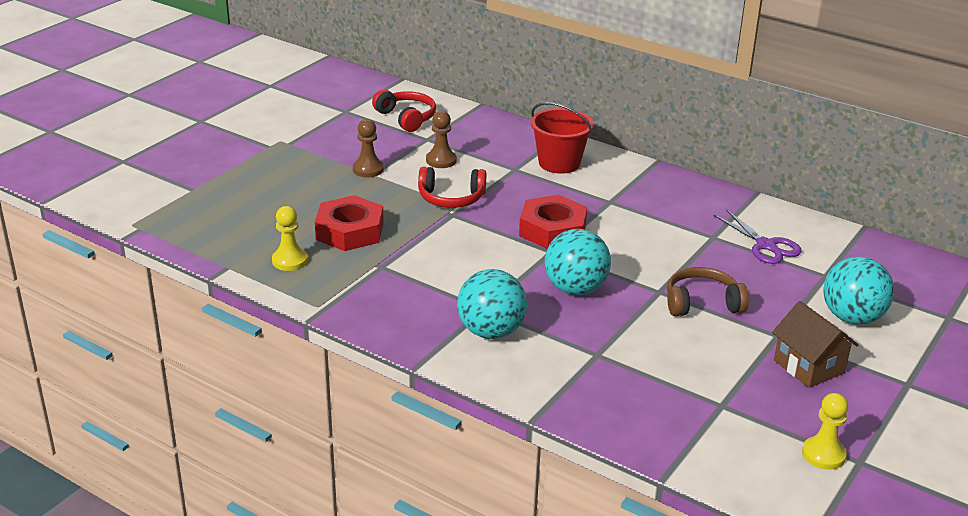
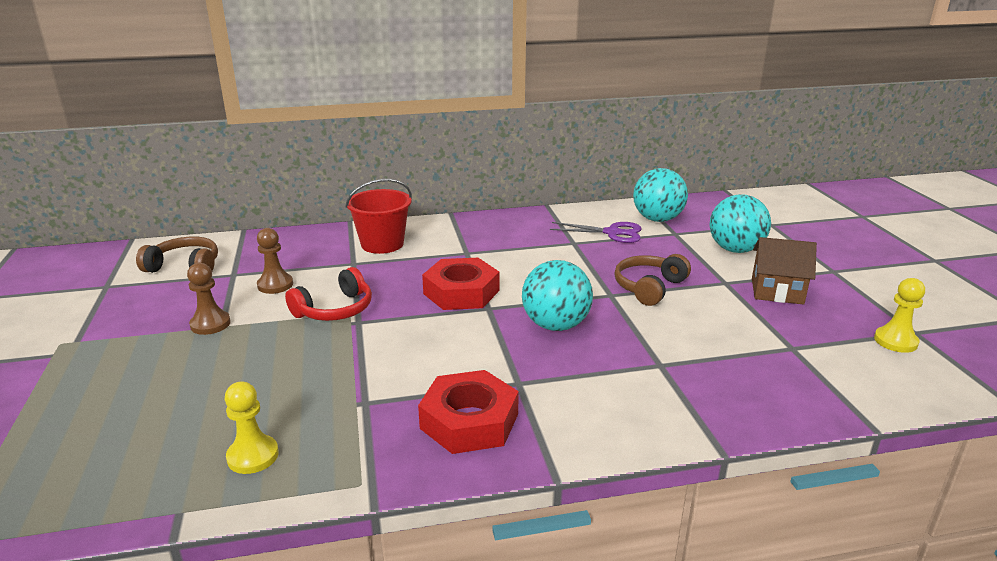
camera: 45 degrees left, 5 degrees down
red nut [315,195,384,251] -> red nut moved to [418,370,519,454]
red headphones [372,89,436,132] -> brown headphones [136,237,218,273]
turquoise ball [457,269,527,339] -> turquoise ball moved to [633,168,688,222]

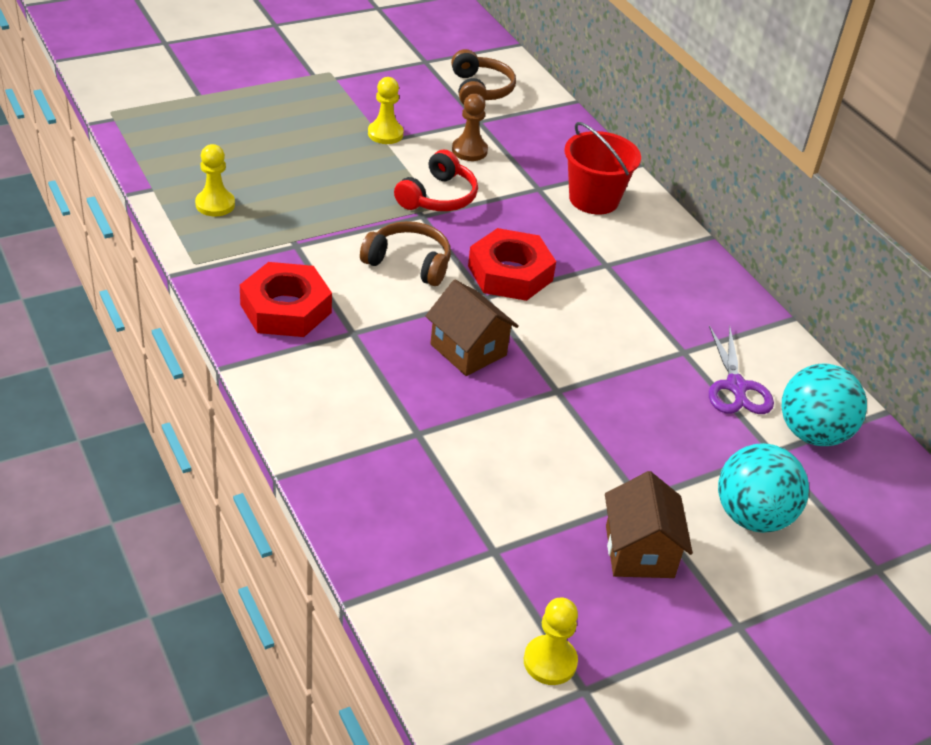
camera: 70 degrees right, 15 degrees up
brown pawn [187,263,231,335] -> yellow pawn [368,77,404,144]
red headphones [285,267,372,321] -> red headphones turned 90 degrees counterclockwise [394,150,478,211]
turquoise ball [522,260,593,331] -> brown house [426,280,519,376]
brown headphones [615,254,691,306] -> brown headphones moved to [360,221,451,286]

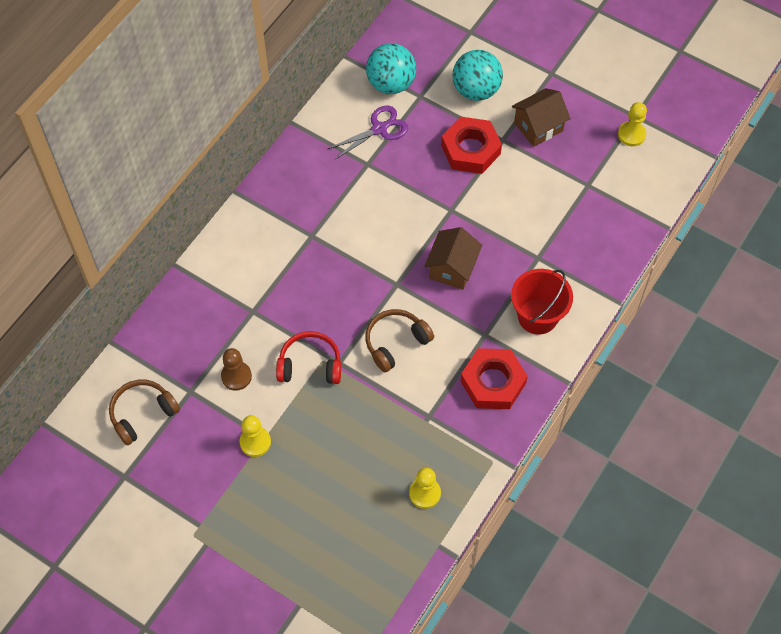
camera: 115 degrees left, 20 degrees up
brown headphones [360,221,451,286] -> brown headphones turned 60 degrees clockwise [365,309,434,372]
red nut [468,228,556,301] -> red nut moved to [441,117,502,174]
red bucket [565,122,641,214] -> red bucket moved to [511,269,573,335]

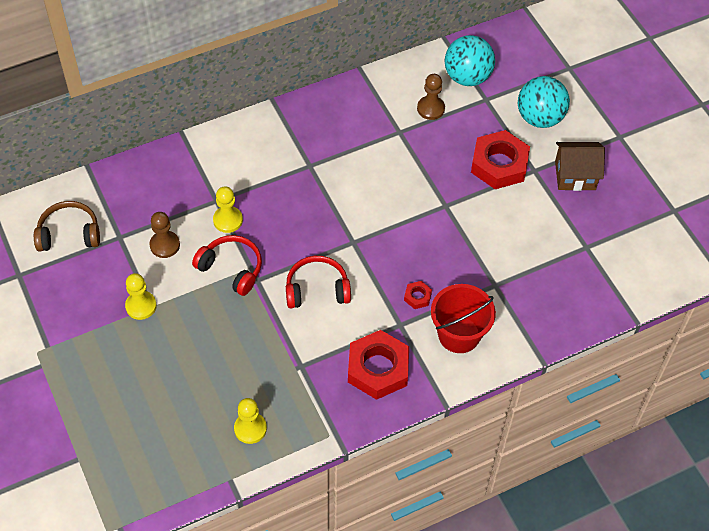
camera: 30 degrees right, 5 degrees down
purple scissors [328,105,408,159] -> brown pawn [417,74,445,120]
brown headphones [365,309,434,372] -> red headphones [286,256,351,309]
brown house [424,227,482,290] -> none
yellow pawn [618,102,647,146] -> yellow pawn moved to [213,186,243,233]
none -> red nut [404,281,432,309]

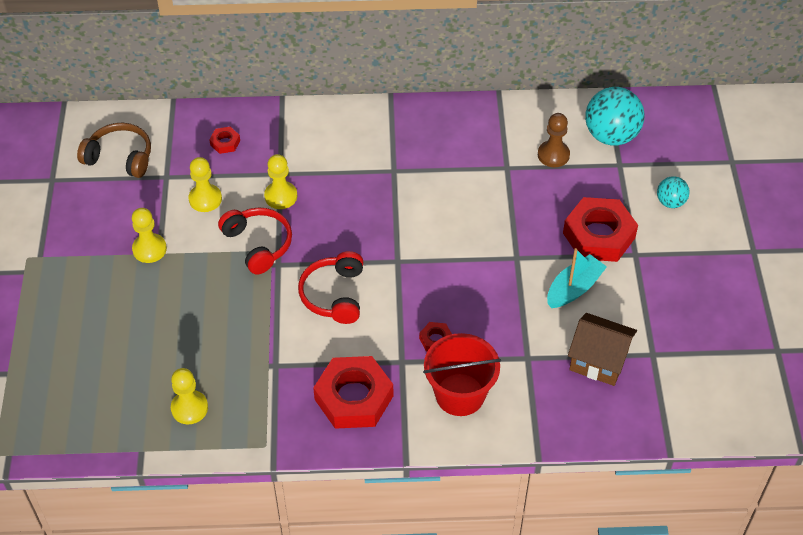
camera: 25 degrees right, 5 degrees down
brown pawn [150,212,180,258] -> yellow pawn [189,157,222,212]
red headphones [286,256,351,309] -> red headphones turned 105 degrees counterclockwise [298,251,363,324]
turquoise ball [518,76,570,128] -> turquoise ball [657,176,689,208], size x0.53
brown house [555,142,605,191] -> brown house moved to [568,313,637,386]
none -> red nut [209,127,240,154]
none -> turquoise boat [547,248,607,308]

